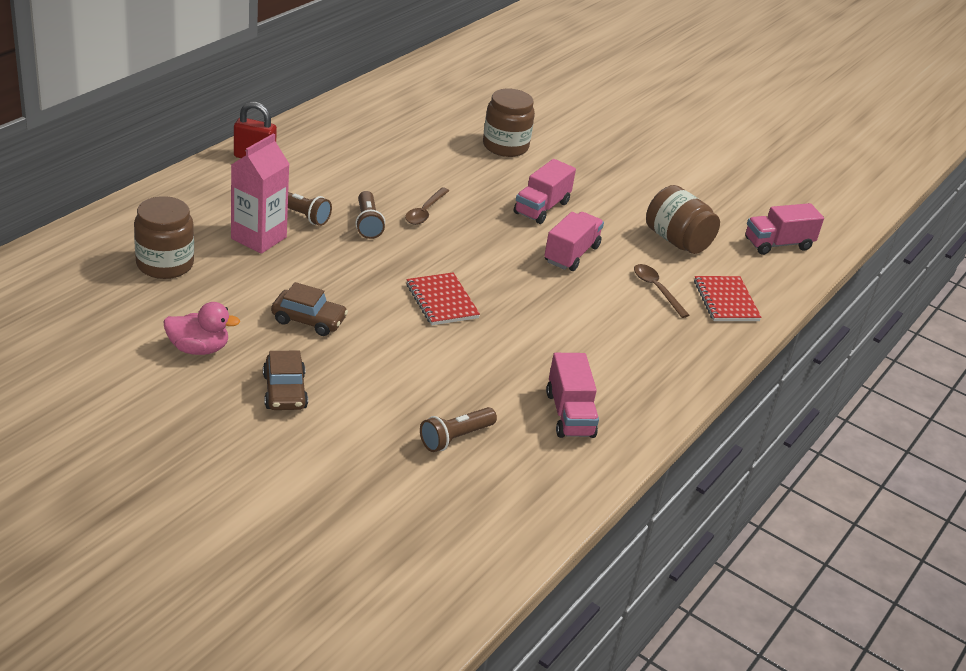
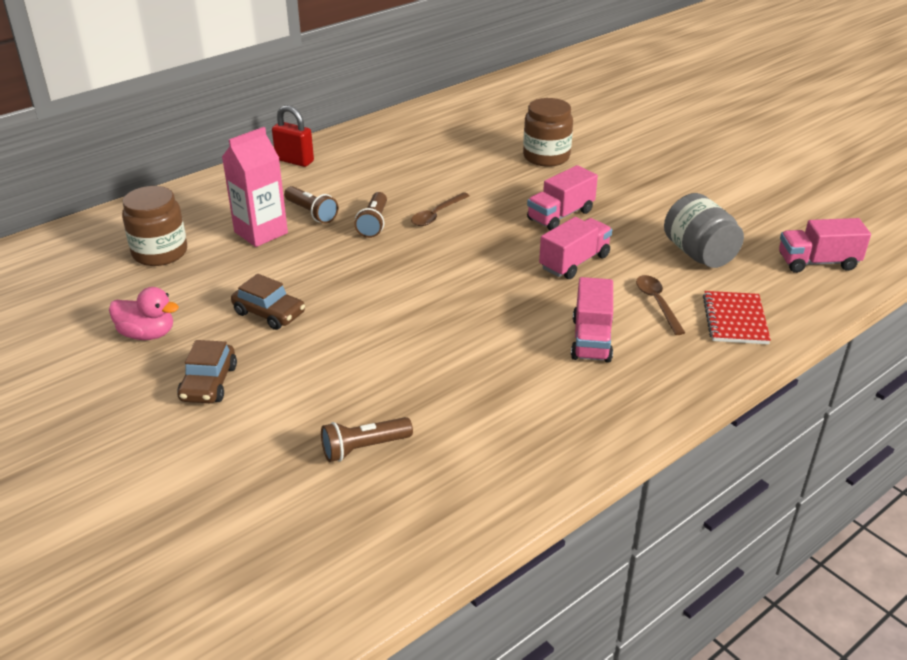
camera: 20 degrees right, 0 degrees up
red notebook [406,273,480,325] -> none
pink truck [546,353,599,438] -> pink truck moved to [571,277,613,363]
brown jar [646,185,720,254] -> grey jar [664,193,744,268]

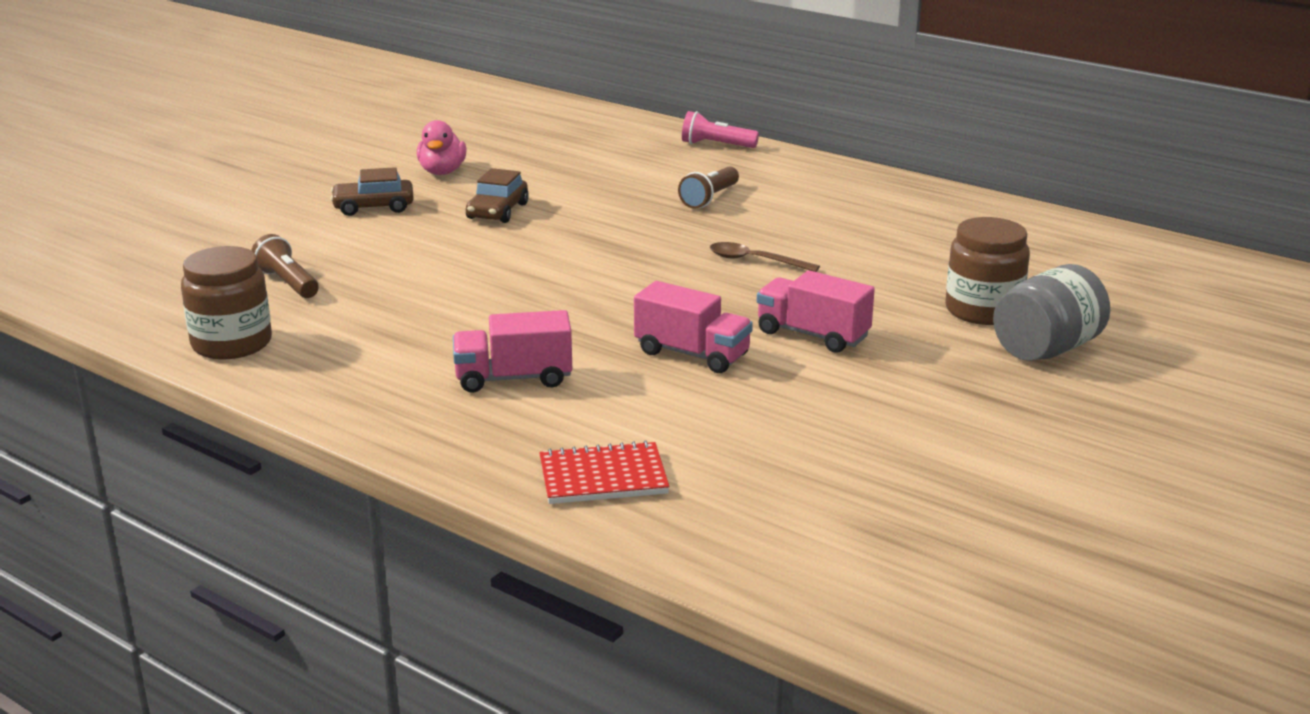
camera: 75 degrees right, 10 degrees down
brown jar [122,186,187,266] -> brown jar moved to [181,246,272,359]
pink carton [222,127,288,247] -> none
red padlock [272,105,314,167] -> none
brown flashlight [354,192,387,238] -> none
brown spoon [636,275,685,335] -> none
grey jar [664,193,744,268] -> grey jar moved to [993,264,1110,361]
pink truck [779,218,871,273] -> none
none -> pink flashlight [682,111,759,148]

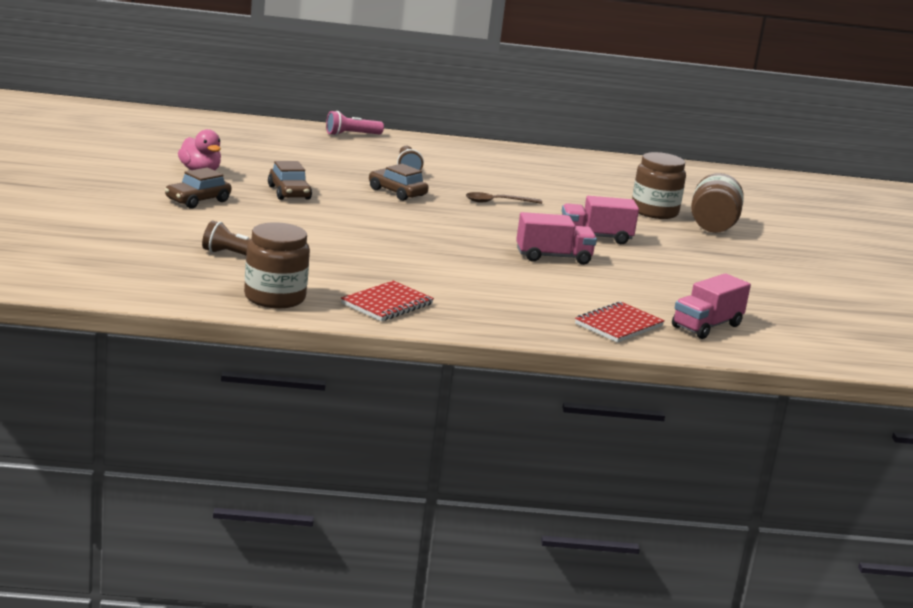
camera: 40 degrees left, 5 degrees down
pink truck [453,310,572,393] -> pink truck moved to [672,273,751,339]
grey jar [993,264,1110,361] -> brown jar [691,173,744,233]
none -> red notebook [341,281,434,321]
none -> brown car [369,164,429,201]

